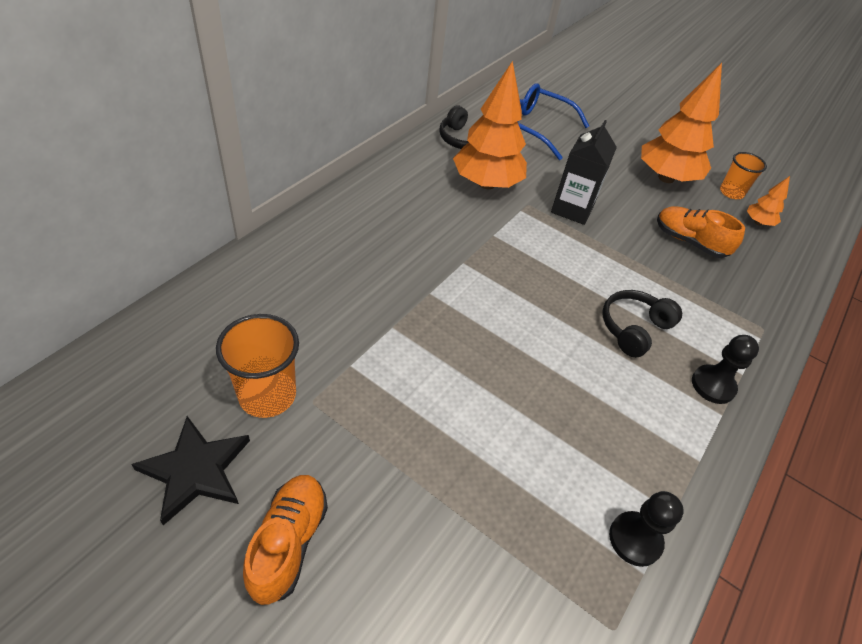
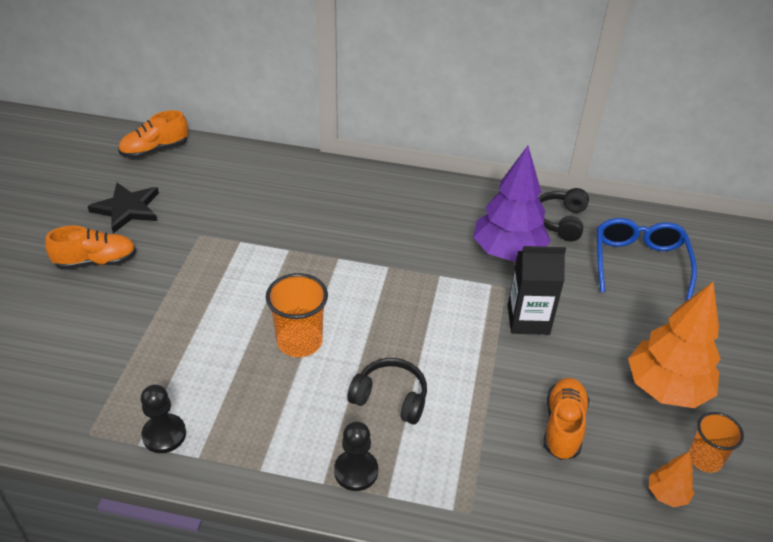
camera: 70 degrees right, 5 degrees down
orange cup [216,314,299,418] -> orange cup moved to [266,273,328,357]
orange tree [453,61,527,189] -> purple tree [473,146,551,262]
none -> orange shoe [118,110,188,159]

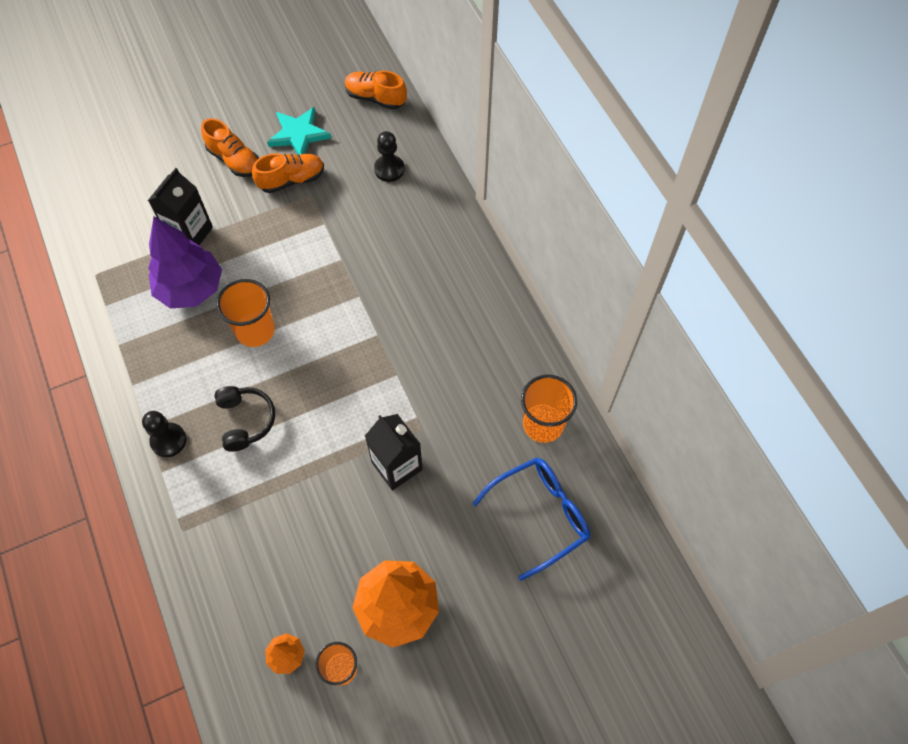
camera: 55 degrees right, 20 degrees up
black star [88,183,159,233] -> turquoise star [267,107,331,155]
black pawn [141,385,186,453] -> black pawn moved to [374,131,405,182]
purple tree [473,146,551,262] -> purple tree moved to [148,217,222,309]
black headphones [538,188,589,242] -> orange cup [521,375,577,443]
orange shoe [543,378,589,460] -> orange shoe moved to [252,153,324,193]
none -> black carton [148,168,213,245]

